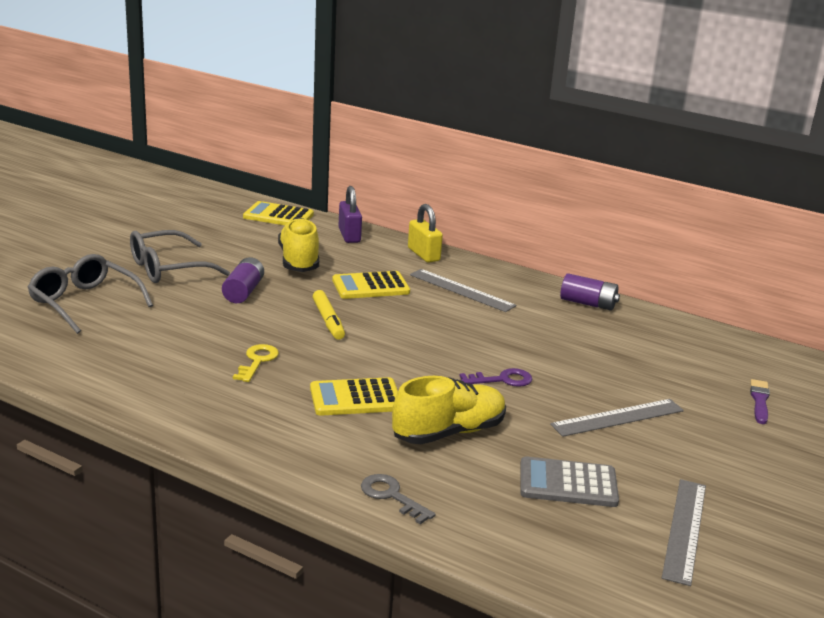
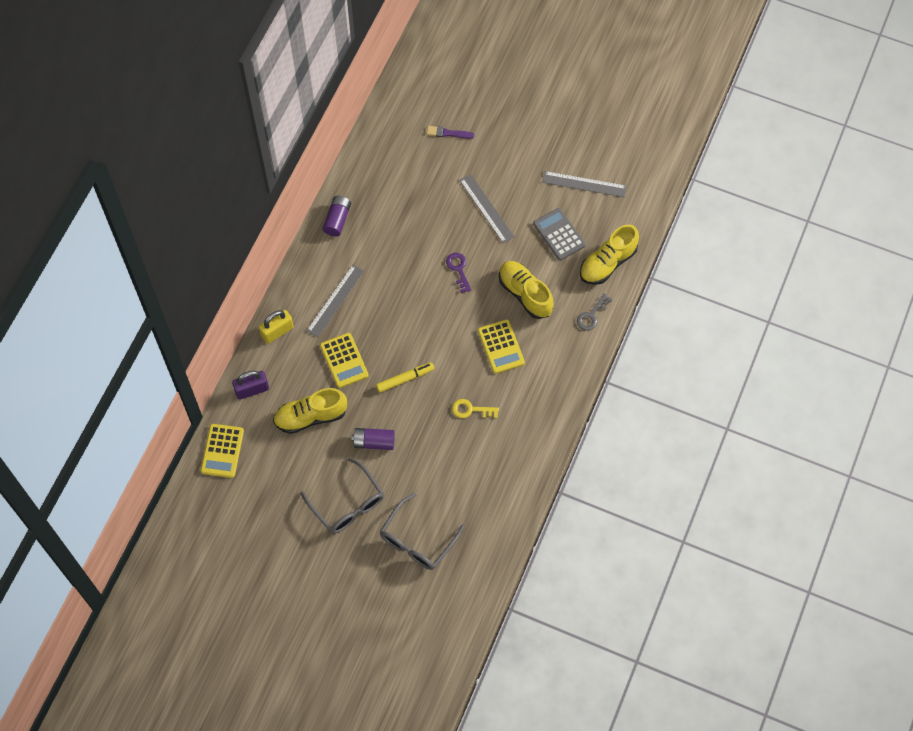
camera: 95 degrees left, 40 degrees up
grey calculator [520,456,619,507] -> grey calculator turned 150 degrees clockwise [533,208,586,260]
none -> yellow shoe [580,224,639,285]

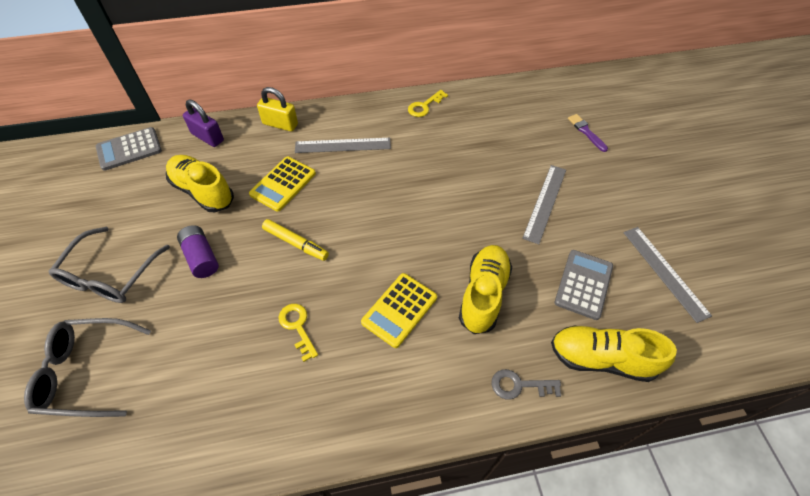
camera: 55 degrees right, 10 degrees down
yellow calculator [201,424,244,478] -> grey calculator [96,127,162,171]
purple battery [322,196,351,237] -> yellow key [408,90,448,117]
purple key [446,253,471,293] -> none

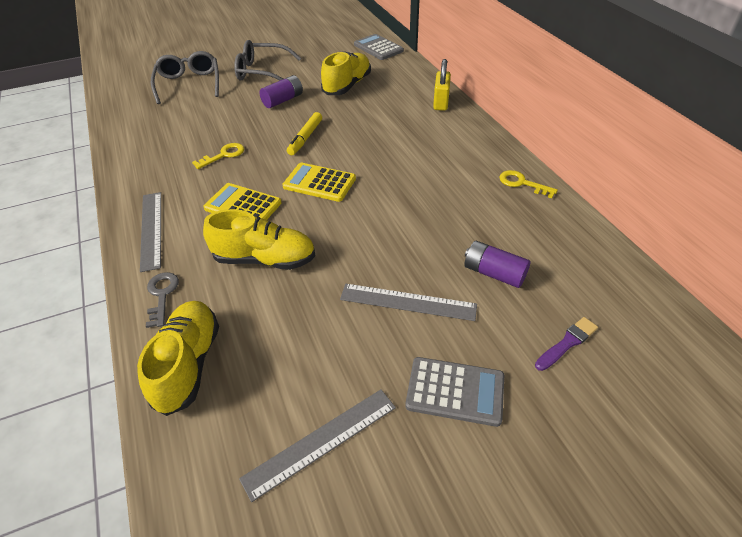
camera: 80 degrees right, 10 degrees down
purple padlock [183,100,224,147] -> none
yellow calculator [249,156,316,212] -> yellow calculator moved to [283,163,356,202]
grey ruler [295,138,391,153] -> grey ruler moved to [140,192,161,272]
grey calculator [555,250,613,320] -> grey calculator moved to [405,357,504,427]
none -> purple battery [465,241,530,288]

